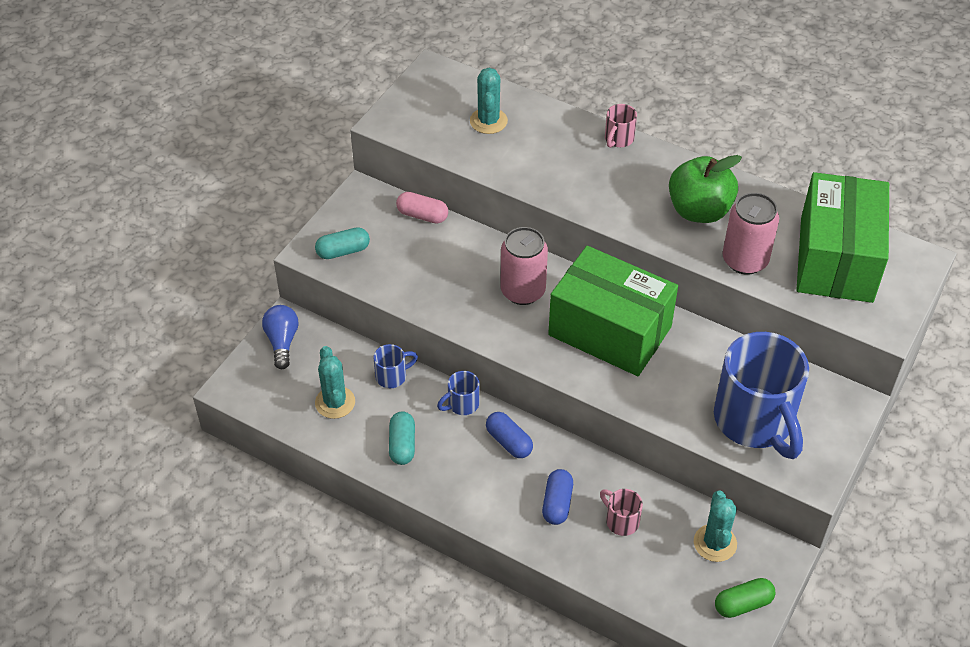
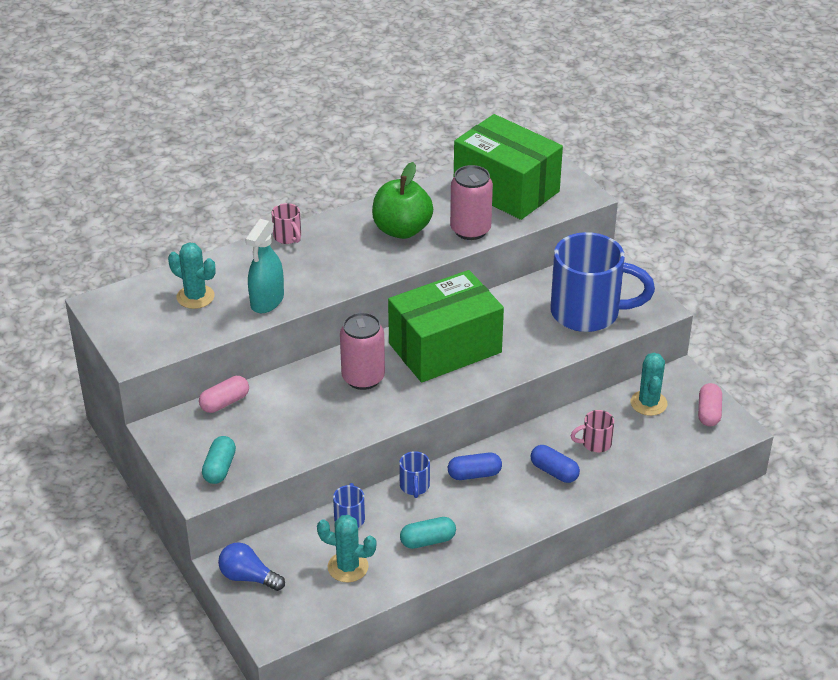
camera: 60 degrees left, 10 degrees down
turquoise capsule [389,411,415,465] -> turquoise capsule turned 45 degrees counterclockwise [400,517,456,549]
turquoise cactus [694,491,737,562] -> turquoise cactus turned 60 degrees clockwise [630,353,667,416]
green capsule [715,578,775,618] -> pink capsule [698,383,722,426]
none -> turquoise spray bottle [245,219,284,313]

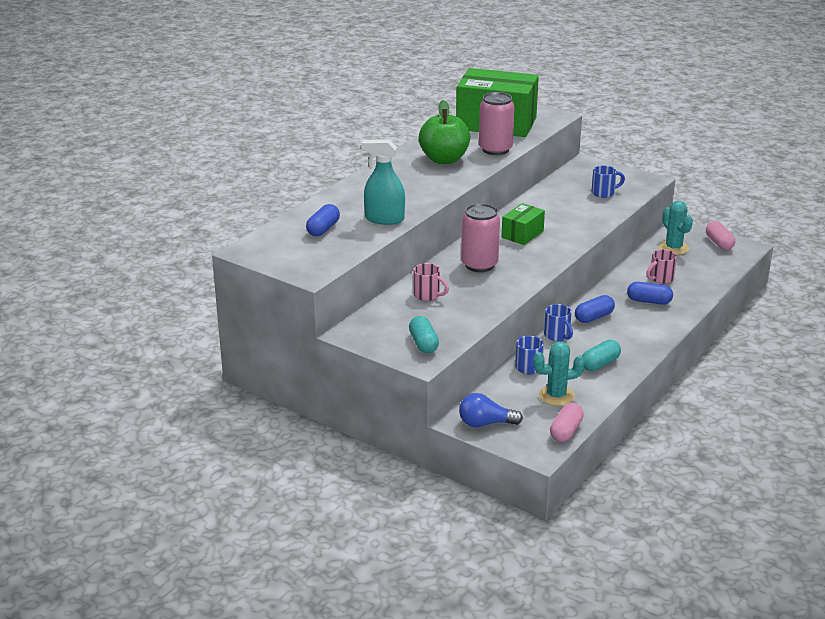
camera: 25 degrees left, 10 degrees down
turquoise cactus [168,243,215,309] -> blue capsule [306,204,340,236]
pink capsule [199,376,249,413] -> pink capsule moved to [550,403,584,442]
turquoise spray bottle [245,219,284,313] -> turquoise spray bottle turned 105 degrees clockwise [361,139,405,225]
pink mug [271,203,301,244] -> pink mug moved to [413,263,449,301]
green box [388,270,504,383] -> green box [502,203,545,245], size x0.47
blue mug [551,232,655,332] -> blue mug [592,165,625,198], size x0.41

